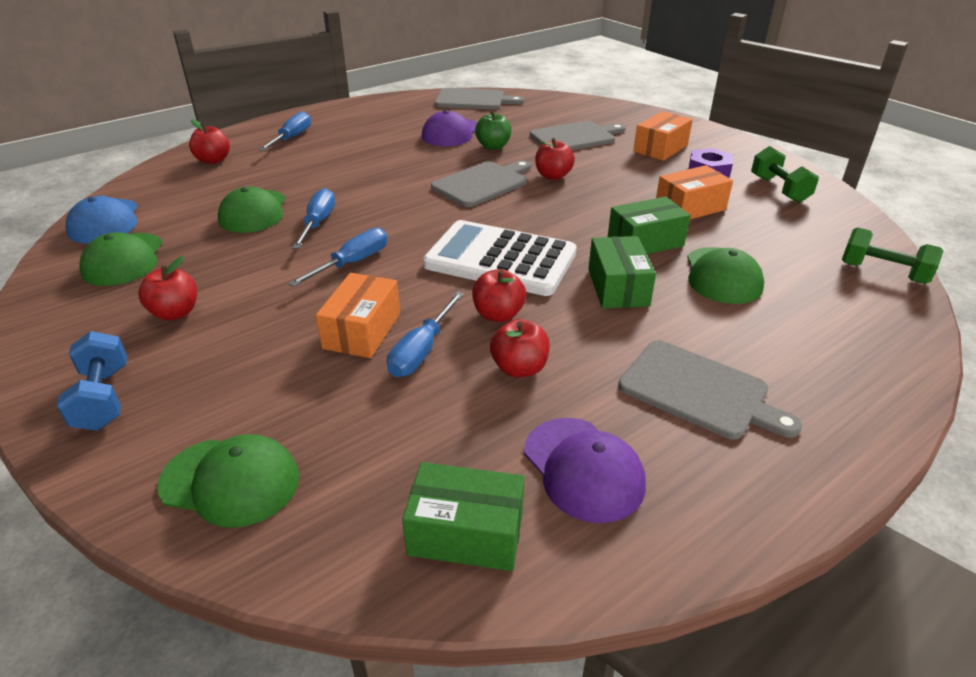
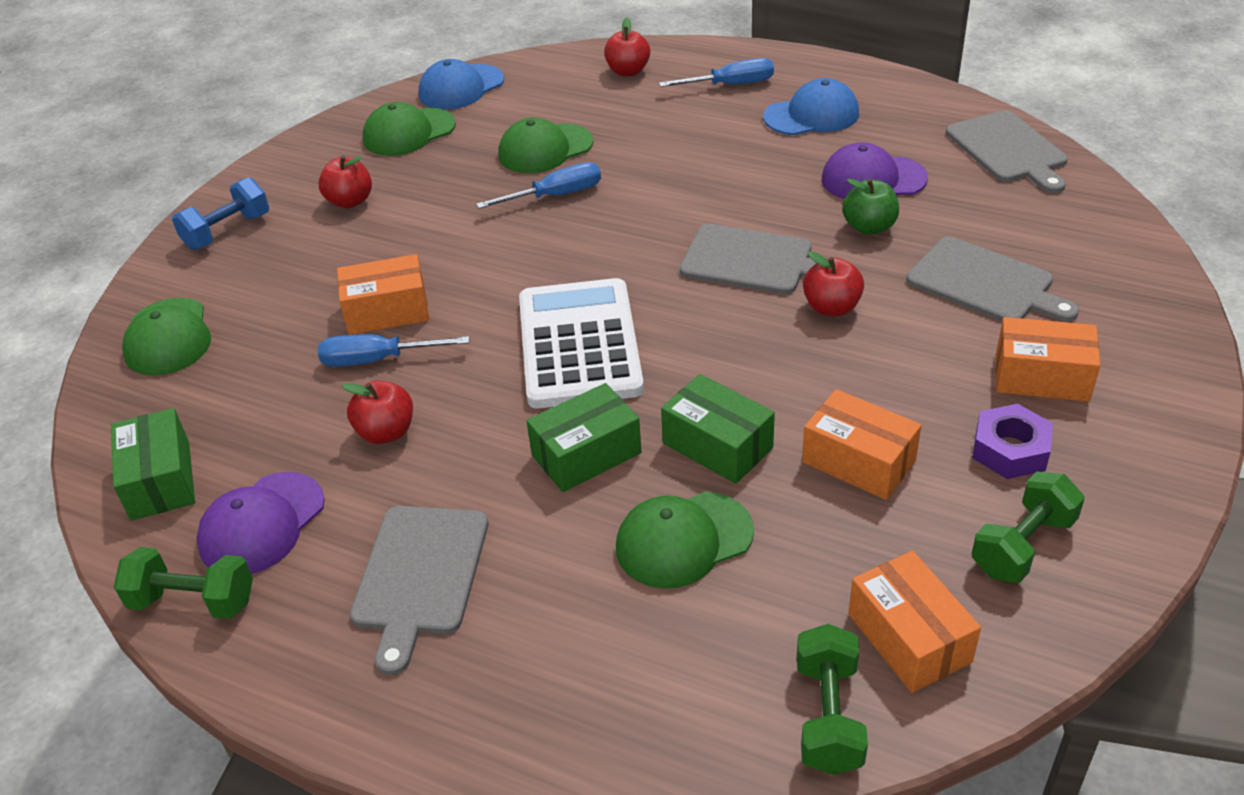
camera: 65 degrees right, 5 degrees up
blue screwdriver [288,228,387,287] -> none
red apple [472,269,526,322] -> none
none -> green dumbbell [114,547,253,619]
none -> blue cap [763,78,859,135]
none -> orange box [848,551,981,693]

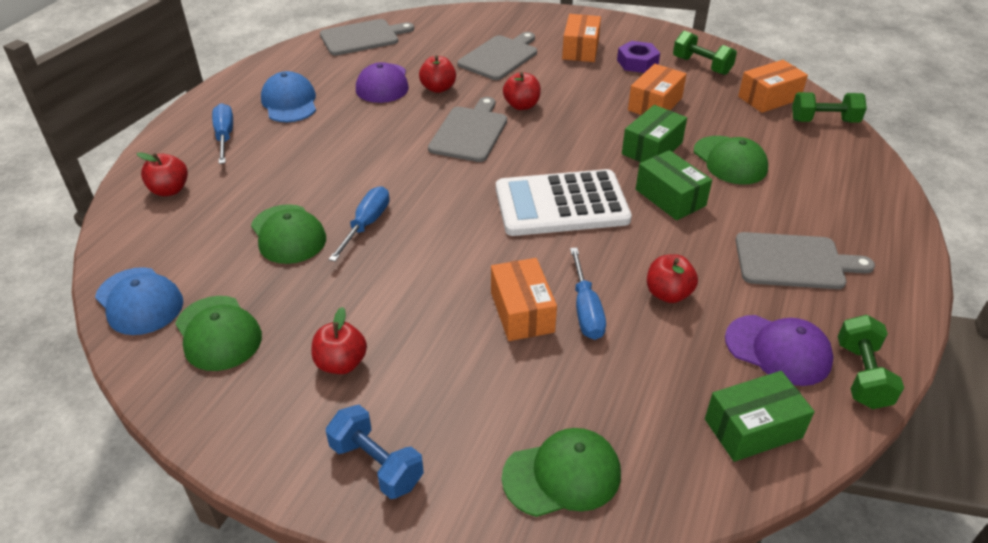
camera: 95 degrees left, 0 degrees up
blue screwdriver [476,162,601,209] -> blue screwdriver turned 45 degrees clockwise [329,186,390,262]
green apple [842,179,899,235] -> red apple [419,55,456,93]

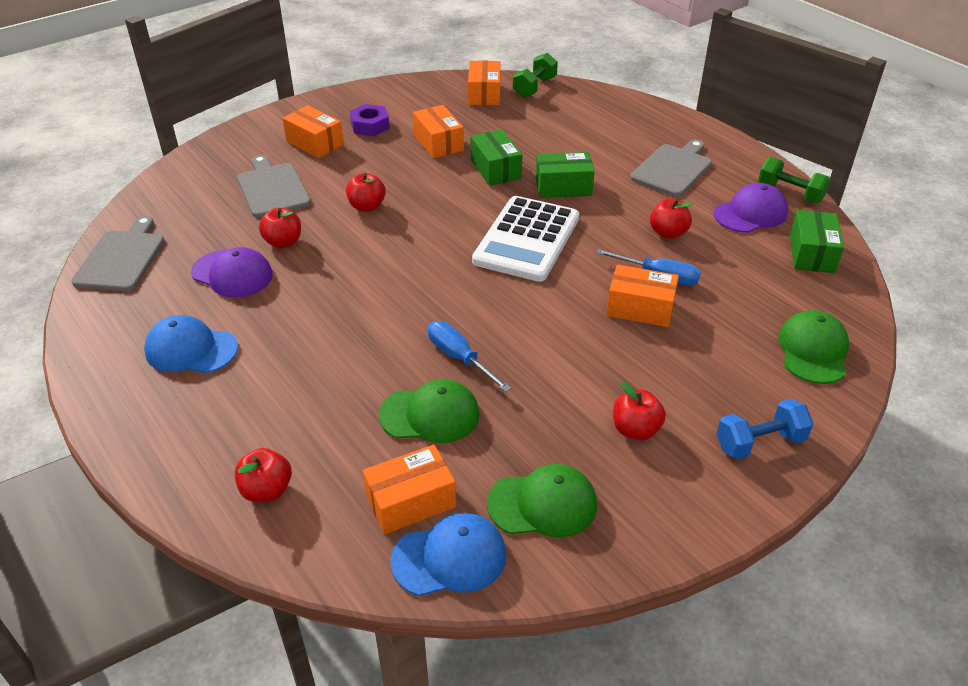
camera: 60 degrees left, 0 degrees up
blue screwdriver [212,103,233,164] -> none
grey cutting board [428,97,507,162] -> none
green dumbbell [673,31,737,75] -> none
green cap [694,136,768,185] -> none
none -> orange box [363,445,456,534]

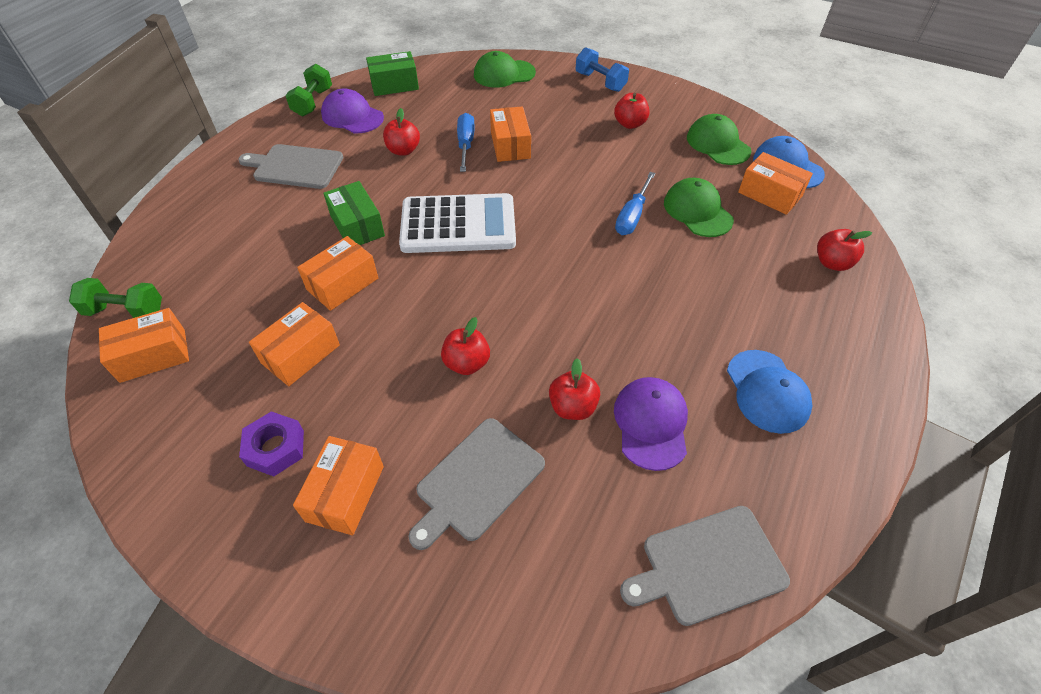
camera: 115 degrees left, 10 degrees up
green box [470,129,522,186] -> orange box [297,236,378,311]

